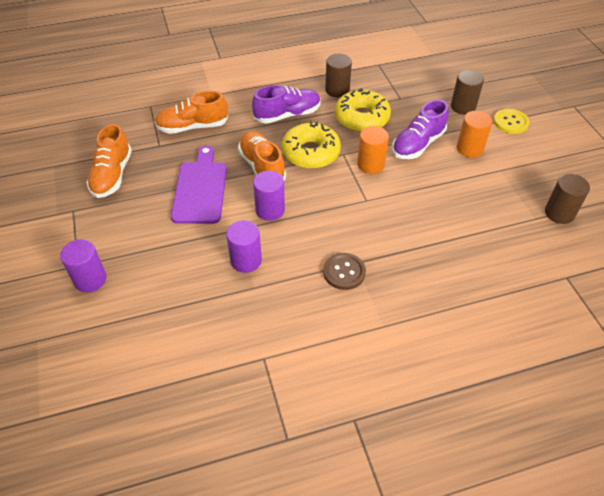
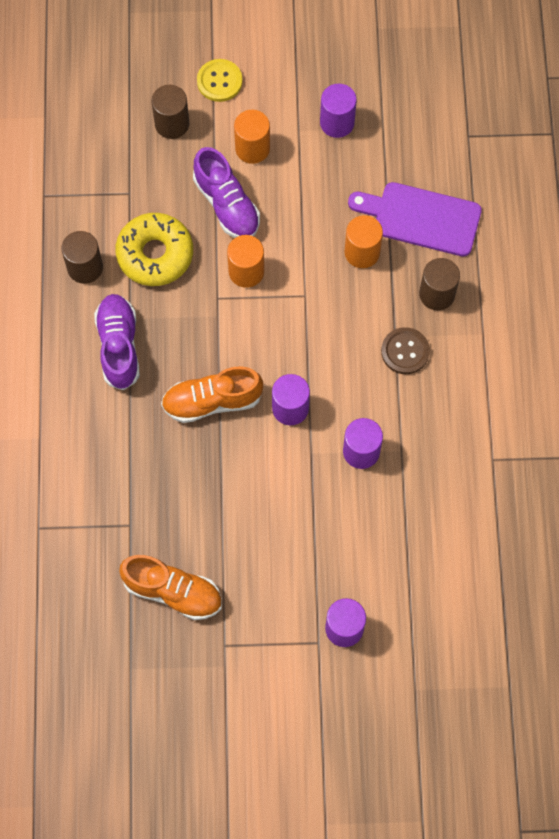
camera: 75 degrees left, 20 degrees up
orange shoe [155,91,228,134] -> none
purple cutting board [171,145,227,224] -> purple cutting board moved to [348,182,482,256]
yellow donut [282,121,341,169] -> none
brown cylinder [545,174,590,224] -> brown cylinder moved to [419,258,460,310]
none -> purple cylinder [320,84,357,138]
none -> orange cylinder [344,215,383,268]

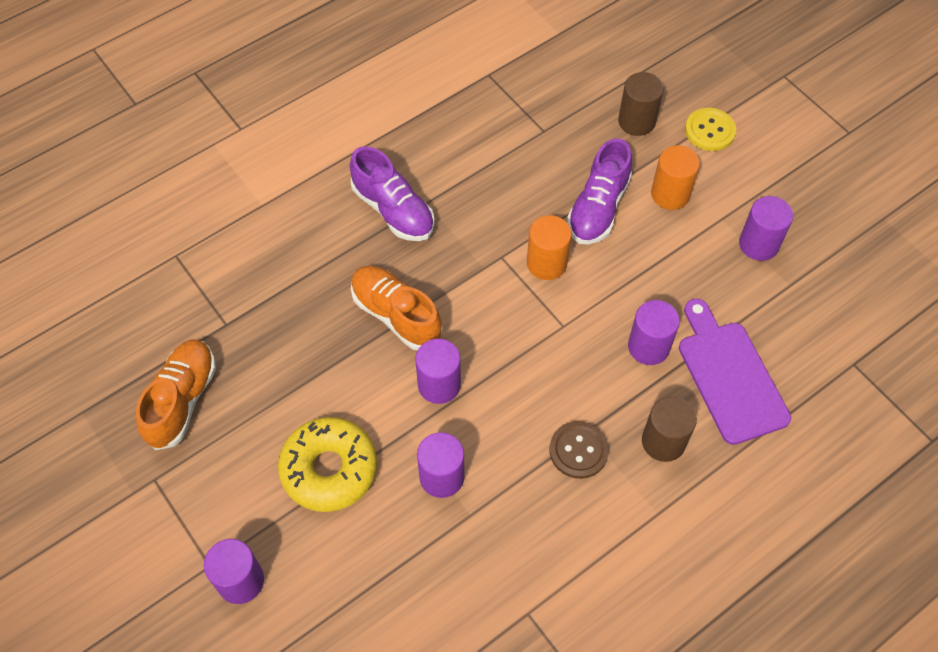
camera: 55 degrees right, 10 degrees down
brown cylinder [61,231,103,284] -> none
purple shoe [94,294,140,390] -> purple shoe turned 90 degrees clockwise [350,146,435,241]
yellow donut [115,213,193,286] -> yellow donut moved to [278,417,377,512]
orange shoe [119,555,222,620] -> orange shoe turned 150 degrees counterclockwise [136,339,216,450]
orange cylinder [344,215,383,268] -> purple cylinder [628,300,680,365]

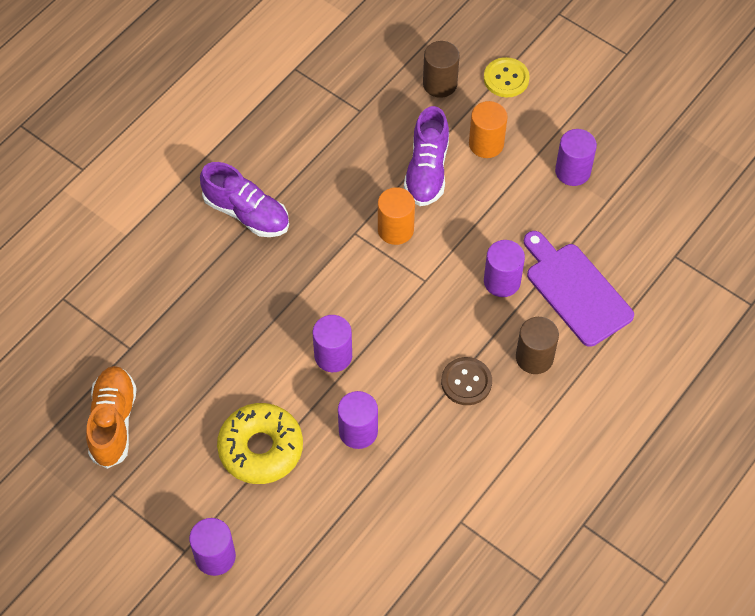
camera: 15 degrees left, 0 degrees up
orange shoe [351,266,443,350] -> none

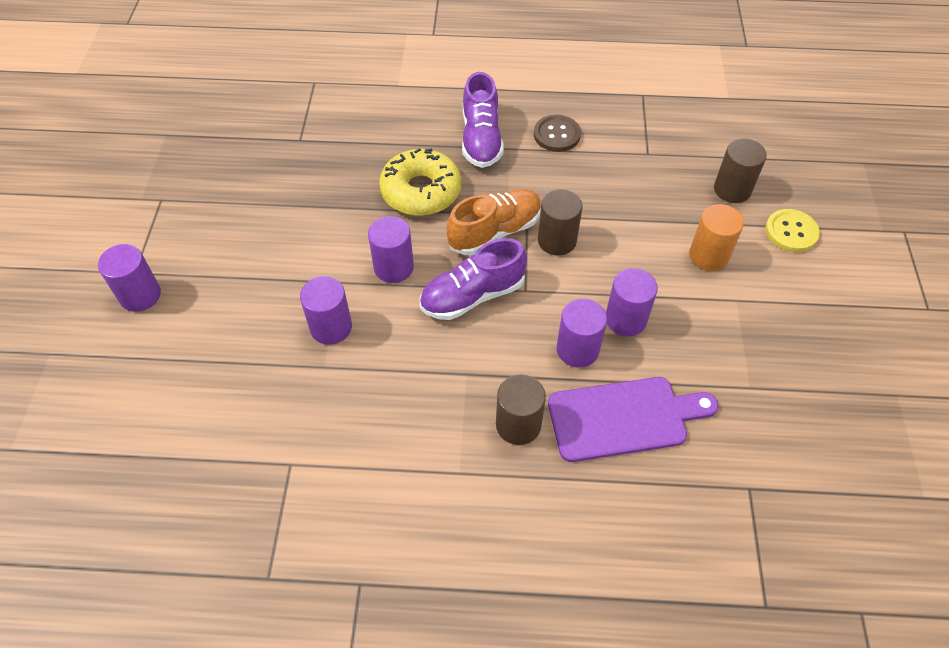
camera: 55 degrees right, 5 degrees down
orange shoe [86,366,137,469] -> orange shoe moved to [447,189,541,255]
yellow donut [217,403,303,484] -> yellow donut moved to [379,148,461,216]
orange cylinder [378,187,415,245] -> brown cylinder [538,189,582,256]
purple shoe [404,106,449,206] -> purple shoe moved to [420,238,527,320]
brown button [441,357,492,405] -> brown button moved to [534,115,581,152]
purple cutting board [524,231,634,347] -> purple cutting board turned 60 degrees clockwise [548,377,719,462]
purple cylinder [555,129,597,186] -> purple cylinder moved to [606,268,658,336]

